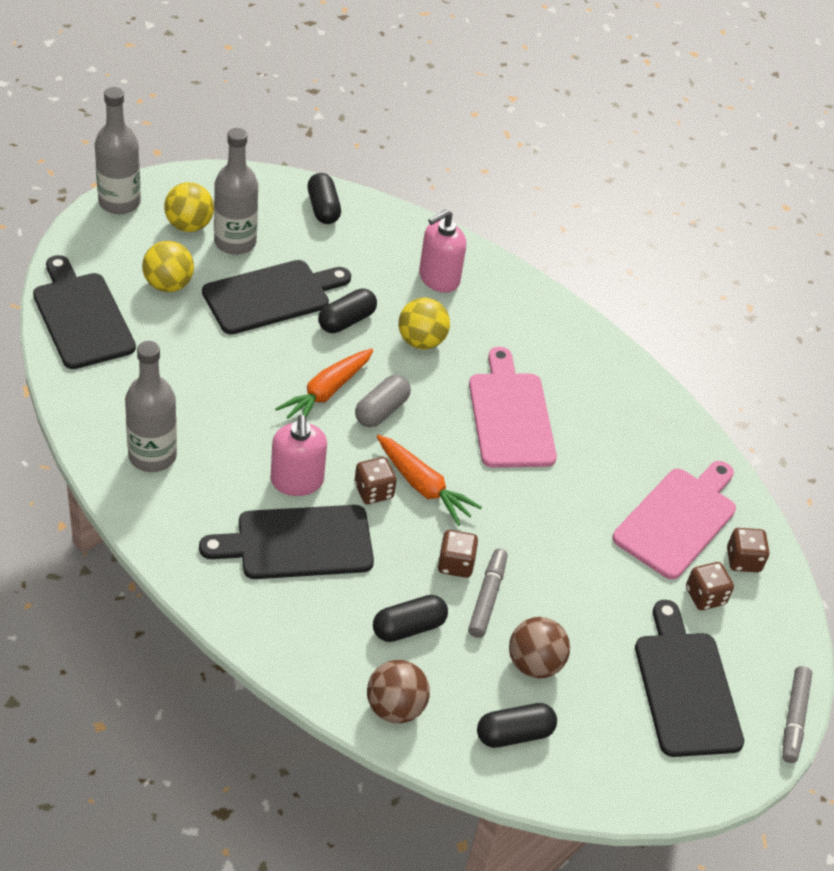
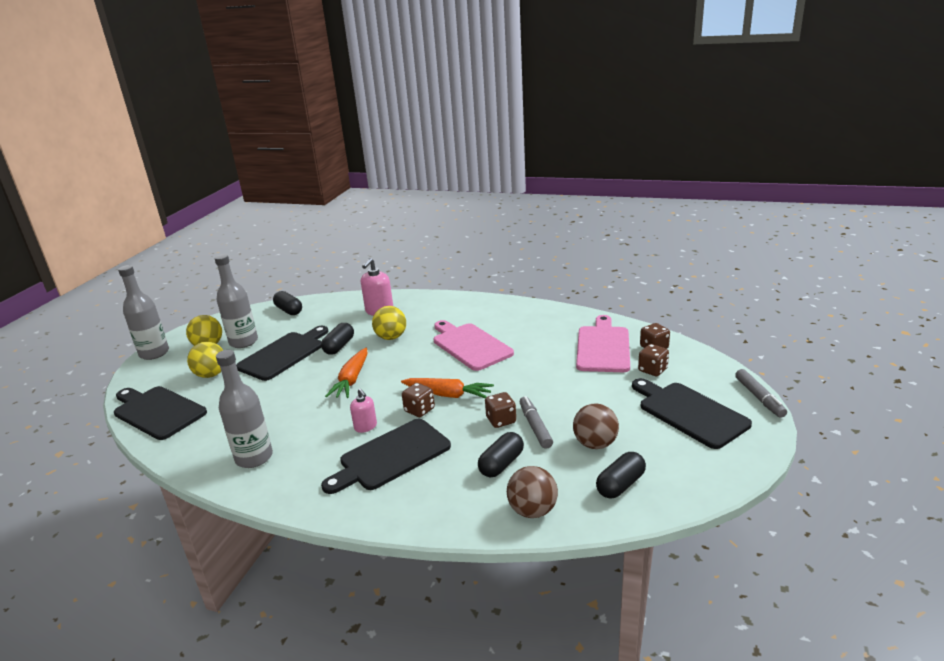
camera: 20 degrees left, 20 degrees down
pink soap dispenser [271,414,327,496] -> pink soap dispenser [350,388,377,433], size x0.60
grey capsule [355,375,411,427] -> none

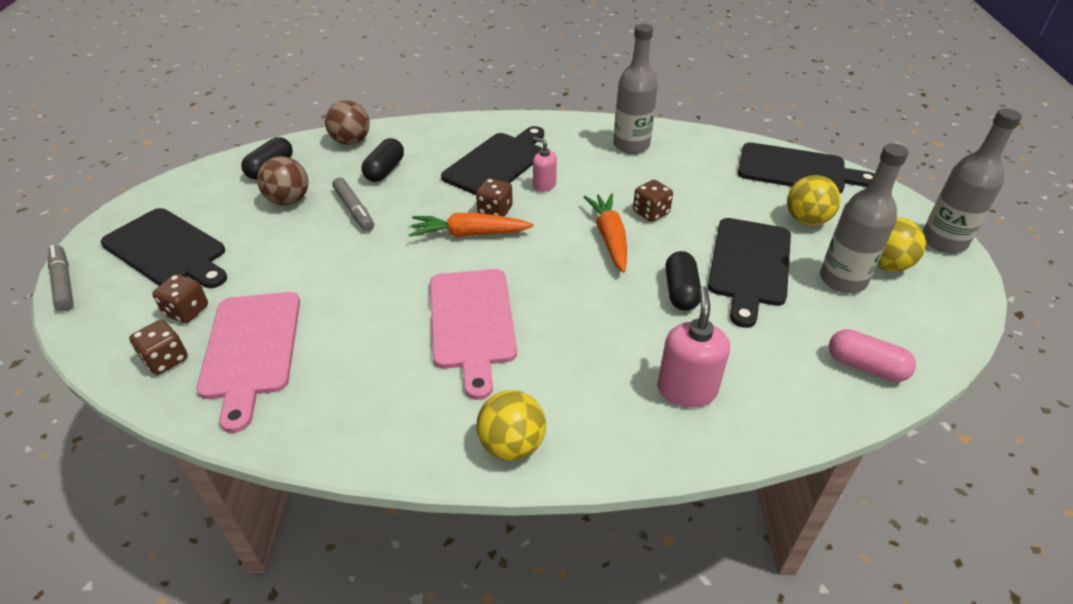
camera: 160 degrees right, 15 degrees up
black capsule [273,291,302,315] -> pink capsule [829,329,916,382]
yellow ball [372,306,406,340] -> yellow ball moved to [476,390,546,461]
pink cutting board [434,320,514,371] -> pink cutting board turned 45 degrees clockwise [430,269,517,400]
brown dice [485,392,516,428] -> brown dice moved to [633,180,673,222]

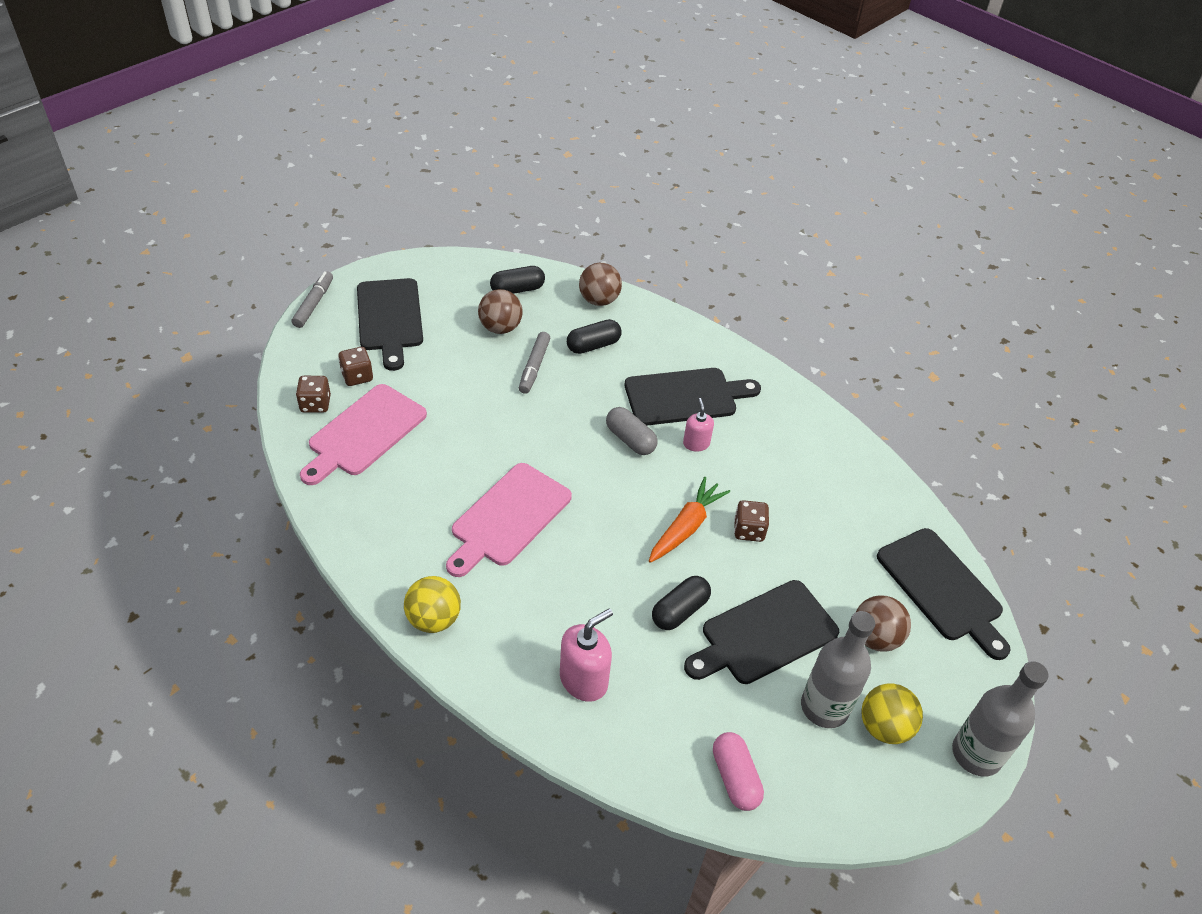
camera: 40 degrees right, 5 degrees up
orange carrot [410,213,533,237] -> none
brown dice [476,178,513,217] -> grey capsule [606,407,657,455]
grey bottle [613,24,658,154] -> none
yellow ball [787,175,841,226] -> brown ball [856,595,911,652]

